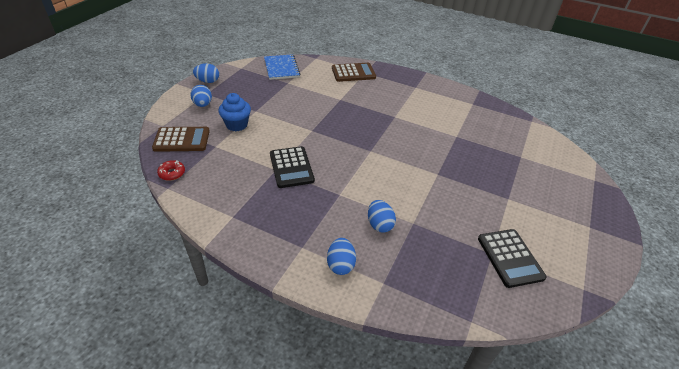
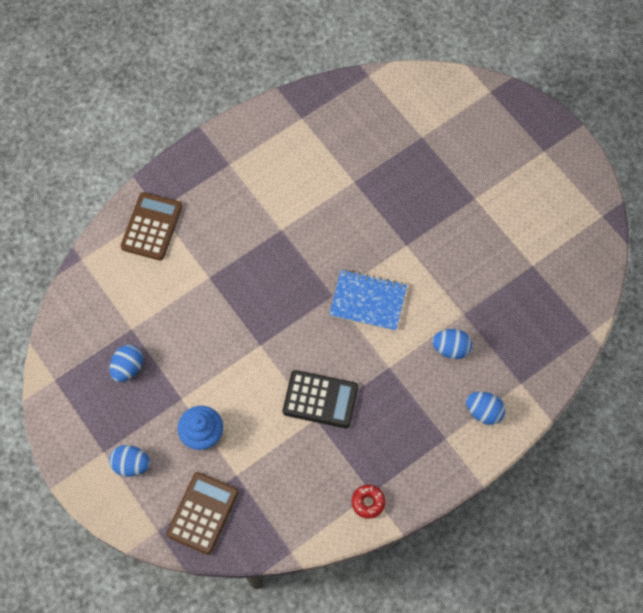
camera: 60 degrees left, 25 degrees up
red donut [157,160,185,181] -> red donut moved to [352,485,386,519]
blue egg [193,63,219,83] -> blue egg moved to [110,345,143,382]
blue notebook [264,54,300,80] -> blue notebook moved to [329,270,407,331]
black calculator [478,229,547,288] -> none

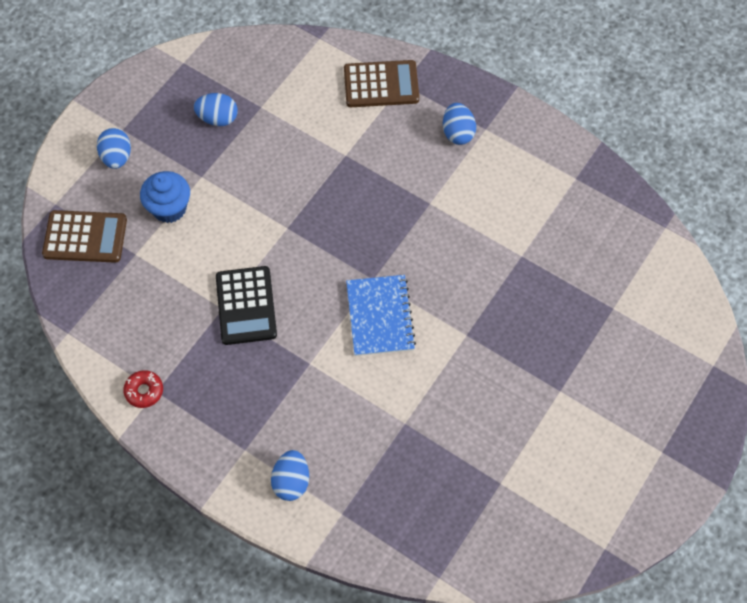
camera: 70 degrees right, 5 degrees down
blue egg [432,329,472,359] -> blue egg moved to [443,103,476,145]

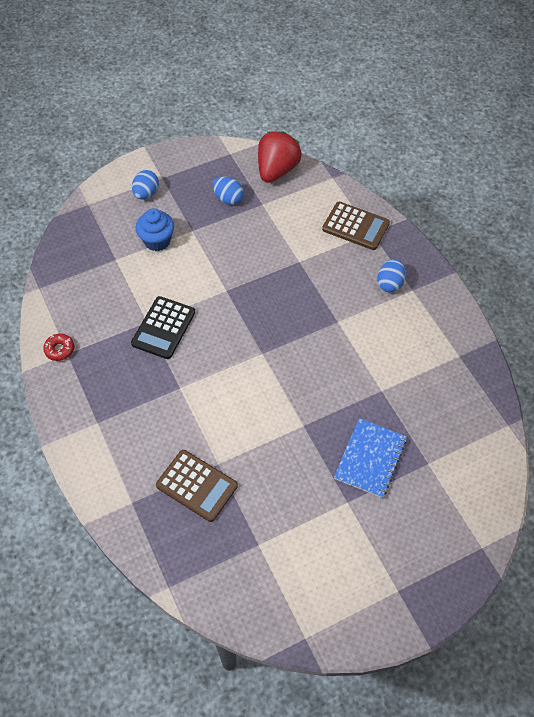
camera: 30 degrees right, 5 degrees down
brown calculator [42,210,127,263] -> brown calculator moved to [156,450,238,522]
blue egg [271,450,309,501] -> none
blue notebook [346,275,416,356] -> blue notebook moved to [334,418,407,498]
none -> red strawberry [258,131,302,183]

